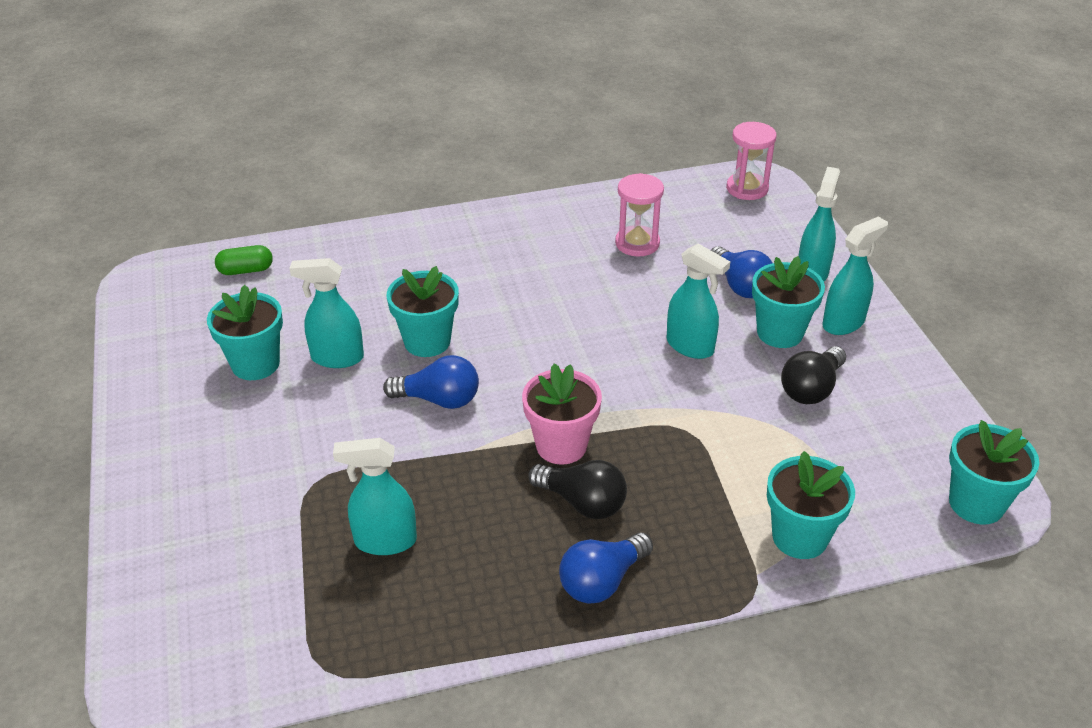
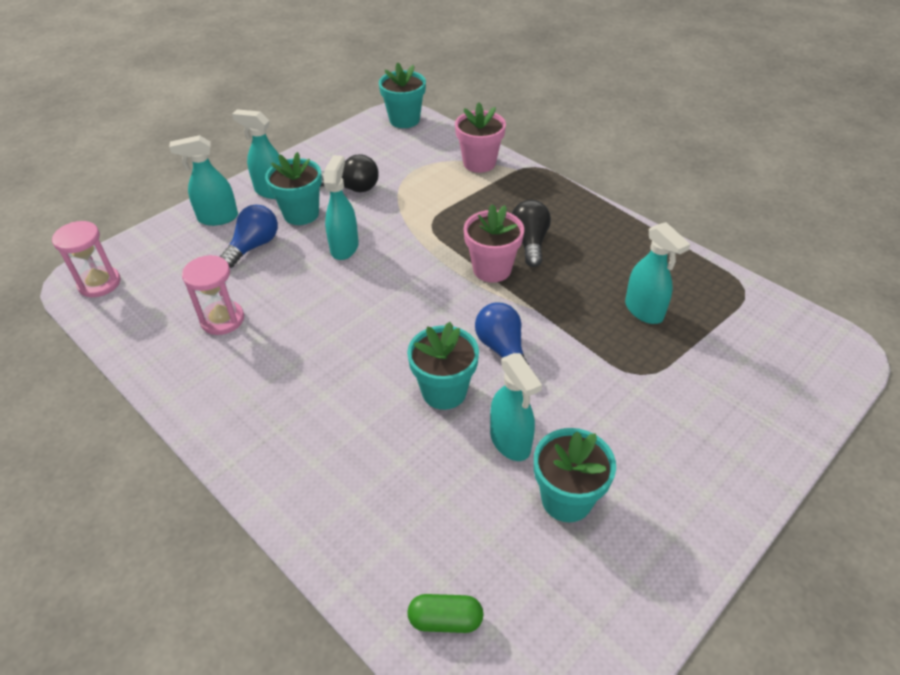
camera: 120 degrees left, 5 degrees up
green capsule [215,245,273,275] -> green capsule turned 45 degrees counterclockwise [407,594,484,633]
blue light bulb [559,532,653,604] -> none
turquoise flower pot [767,451,855,559] -> pink flower pot [455,103,506,173]

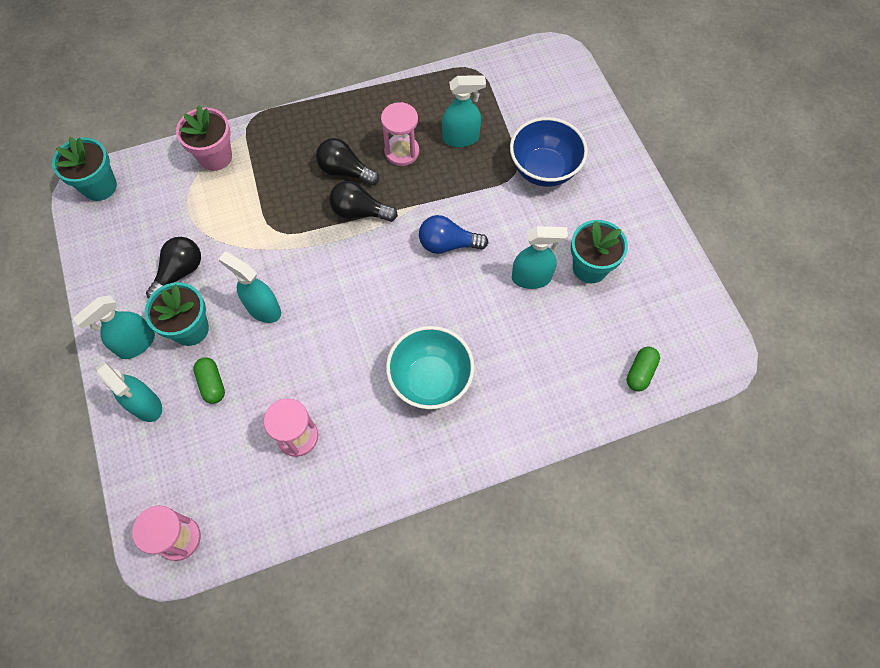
camera: 65 degrees left, 20 degrees up
turquoise spray bottle [169,135,238,226] -> turquoise spray bottle turned 60 degrees counterclockwise [95,361,162,422]
blue light bulb [220,204,278,268] -> green capsule [193,357,225,404]
turquoise flower pot [407,322,479,410] -> none
pink flower pot [464,204,524,283] -> black light bulb [329,181,398,222]
none -> pink hourglass [381,102,419,166]
none -> turquoise bowl [386,326,475,409]
none -> blue bowl [510,117,588,187]

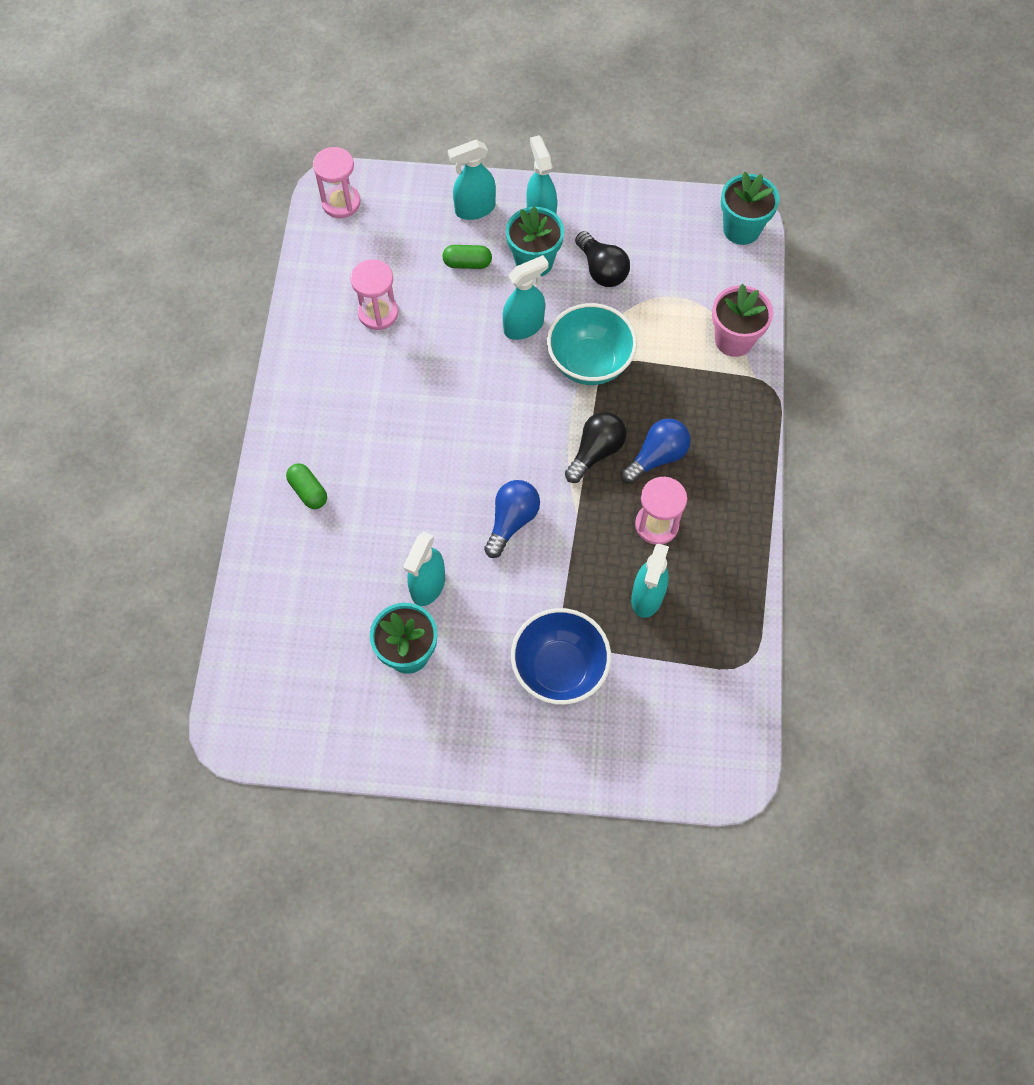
camera: 115 degrees right, 0 degrees up
black light bulb [316,138,379,185] -> blue light bulb [621,418,691,484]
turquoise bowl [386,326,475,409] -> turquoise bowl moved to [547,303,637,385]
green capsule [626,346,660,392] -> green capsule moved to [286,464,327,509]

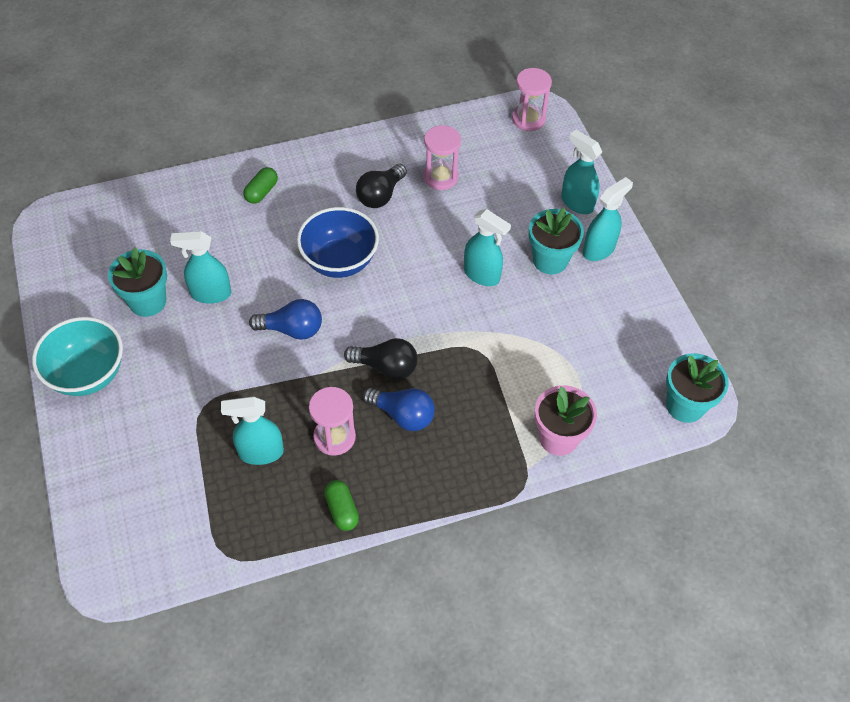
camera: 65 degrees right, 10 degrees down
green capsule [442,245,492,269] -> green capsule moved to [324,480,359,531]
blue bowl [511,608,611,705] -> blue bowl moved to [297,207,379,278]
turquoise bowl [547,303,637,385] -> turquoise bowl moved to [32,317,123,396]
black light bulb [575,231,630,287] -> black light bulb moved to [356,164,407,208]

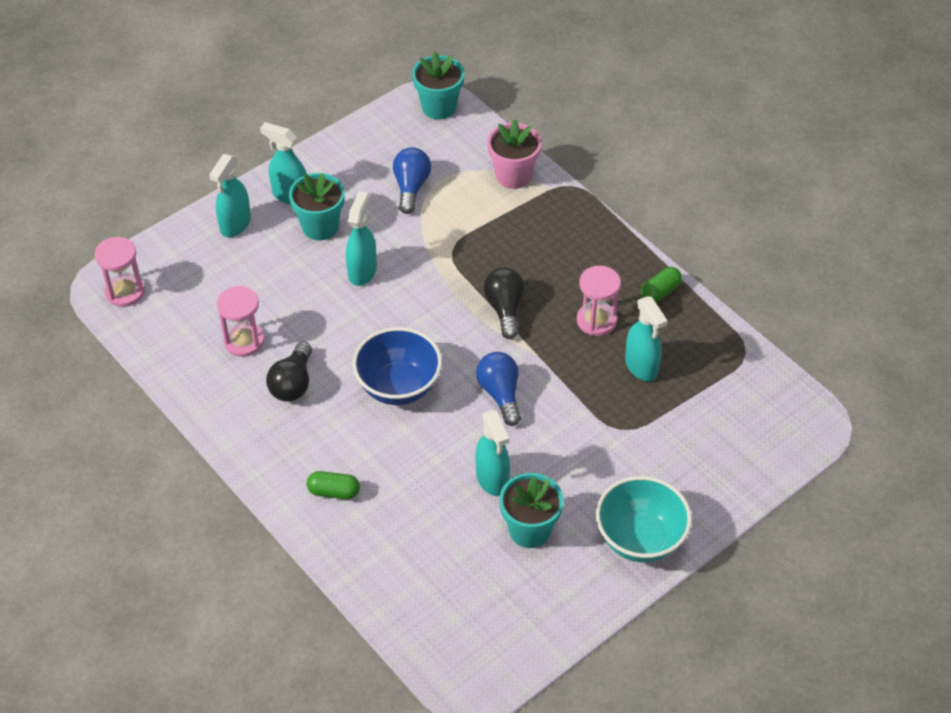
camera: 110 degrees left, 5 degrees down
black light bulb [356,164,407,208] -> black light bulb turned 90 degrees clockwise [266,342,312,401]
blue light bulb [363,388,435,431] -> blue light bulb moved to [393,147,431,214]

